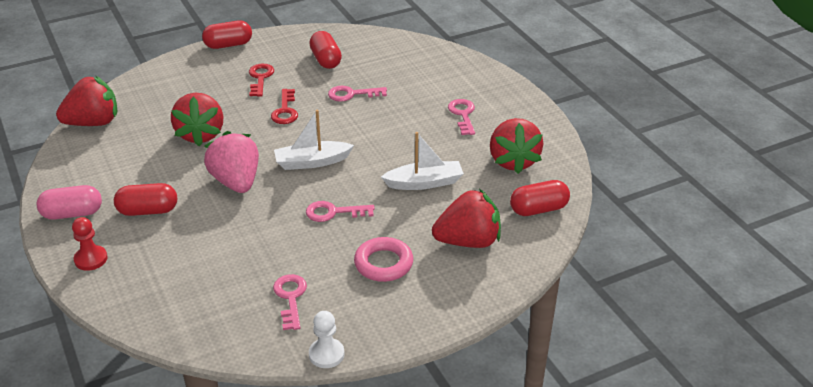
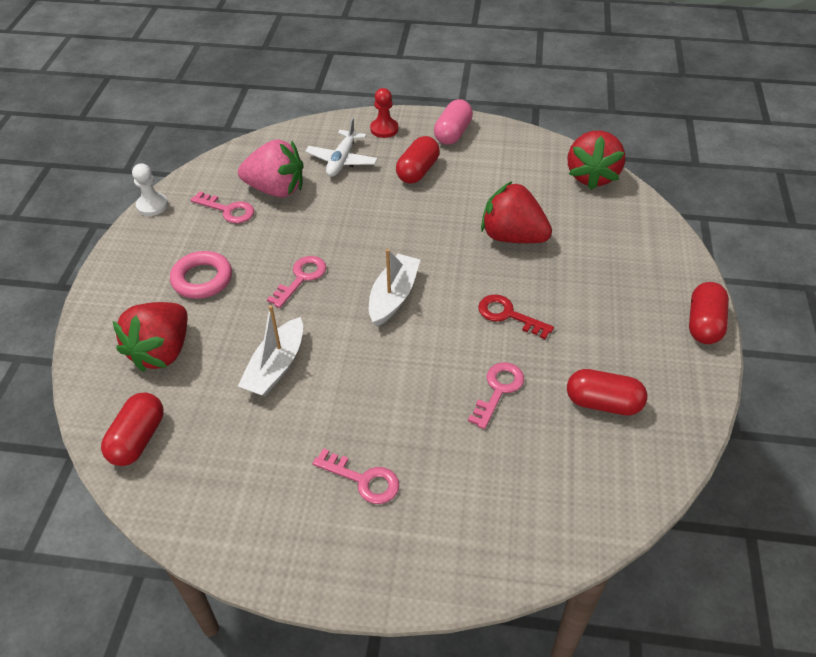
camera: 125 degrees right, 10 degrees up
pink strawberry [204,131,259,193] -> pink strawberry moved to [238,139,303,198]
red key [249,64,274,97] -> none
red strawberry [490,118,543,174] -> none
none -> white plane [305,118,378,177]

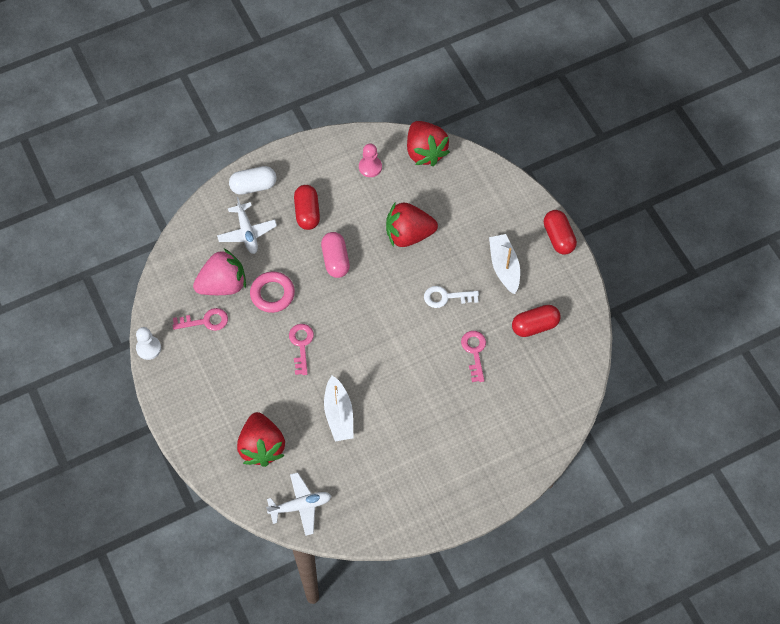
camera: 35 degrees left, 15 degrees up
red capsule [101,392,163,466] -> white plane [266,472,331,536]
pink ring [170,251,232,299] -> pink ring moved to [250,272,295,313]
pink key [312,448,399,504] -> none
white boat [369,249,420,327] -> white boat moved to [489,234,520,294]
red pawn [370,88,398,138] -> white capsule [229,166,277,195]
pink capsule [434,99,473,145] -> pink capsule moved to [321,232,350,278]
red key [478,294,554,339] -> white key [424,286,479,308]
none -> pink pawn [359,144,382,177]

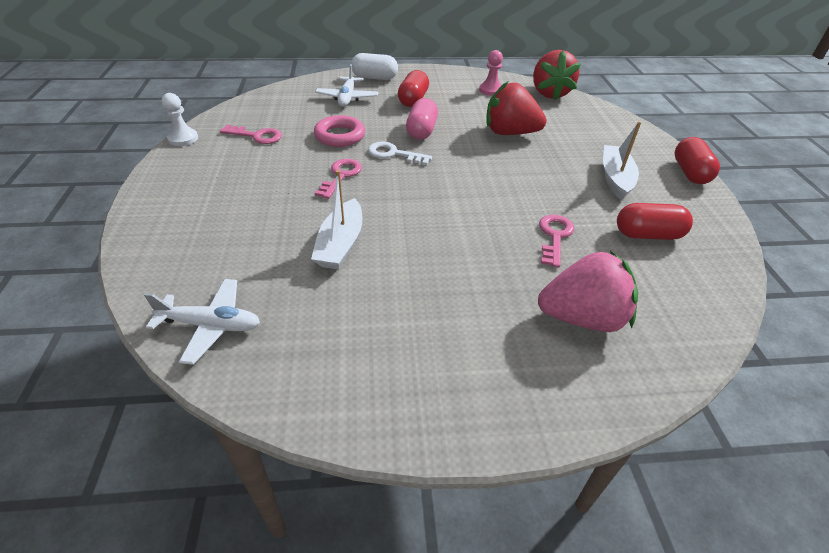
camera: 20 degrees right, 20 degrees down
pink strawberry [193,249,246,295] -> pink strawberry moved to [538,251,638,332]
red strawberry [237,412,285,467] -> none
white key [424,286,479,308] -> white key moved to [368,142,432,165]

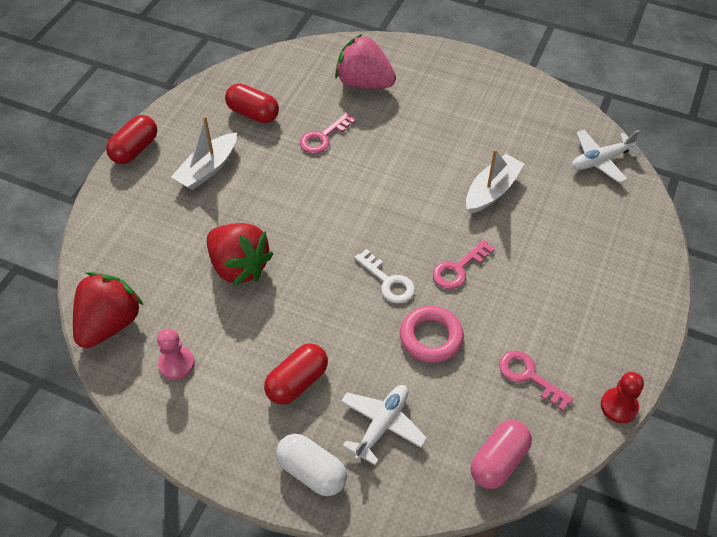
camera: 150 degrees left, 10 degrees up
white plane [144,279,260,365] -> white plane turned 60 degrees counterclockwise [572,130,642,183]
white pawn [162,93,198,146] -> red pawn [601,372,644,423]
pink capsule [406,98,438,140] -> pink capsule moved to [471,420,532,489]

